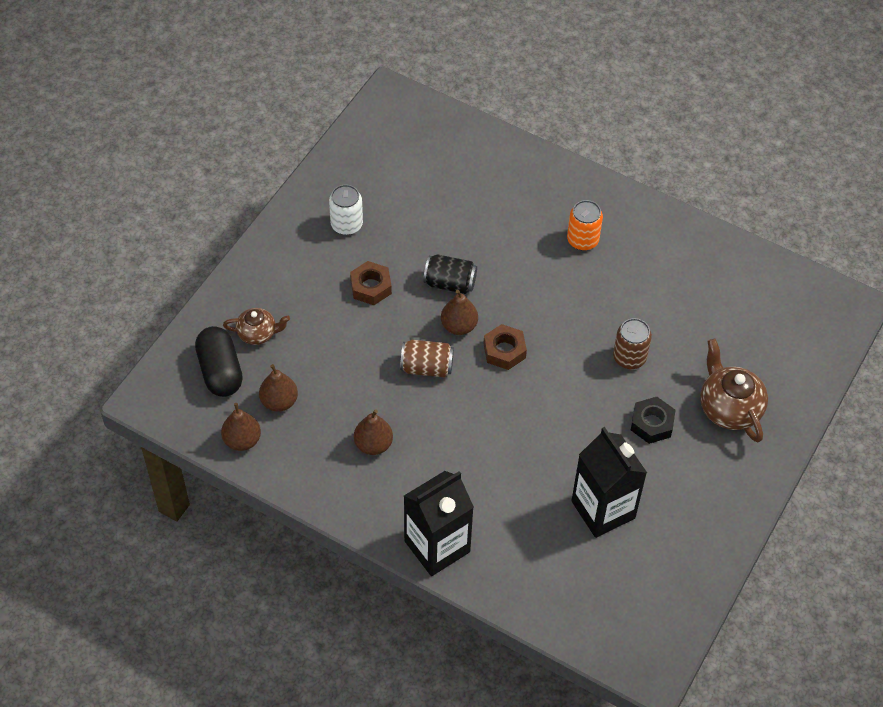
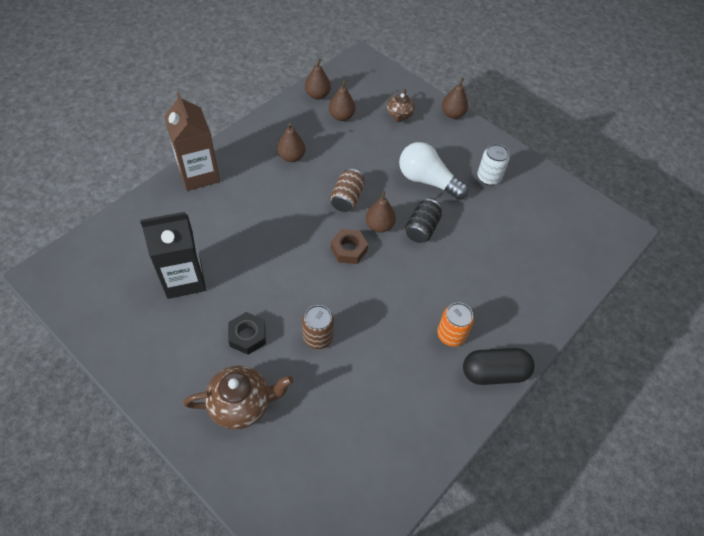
camera: 100 degrees right, 0 degrees up
black capsule [195,326,243,397] -> black capsule moved to [463,348,535,385]
brown nut [350,261,392,305] -> white light bulb [399,142,468,200]
black carton [404,471,474,576] -> brown carton [164,92,220,191]
none -> brown pear [442,78,468,119]

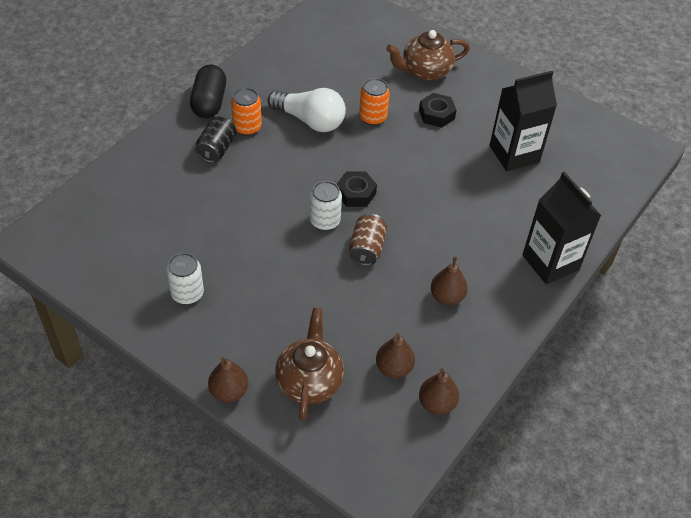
camera: 175 degrees right, 5 degrees down
brown carton [164,92,220,191] -> black carton [522,171,601,284]
brown can [302,305,334,349] -> orange can [359,78,390,125]
brown nut [331,229,368,264] -> black nut [336,171,377,207]
brown pear [366,191,396,233] -> white can [310,181,342,231]
brown teapot [387,89,415,122] -> brown teapot [275,308,344,421], size x1.64
white light bulb [399,142,468,200] -> white light bulb moved to [267,88,346,132]
black can [405,199,442,243] -> black can moved to [195,116,236,163]
black capsule [463,348,535,385] -> black capsule turned 75 degrees counterclockwise [190,64,226,118]

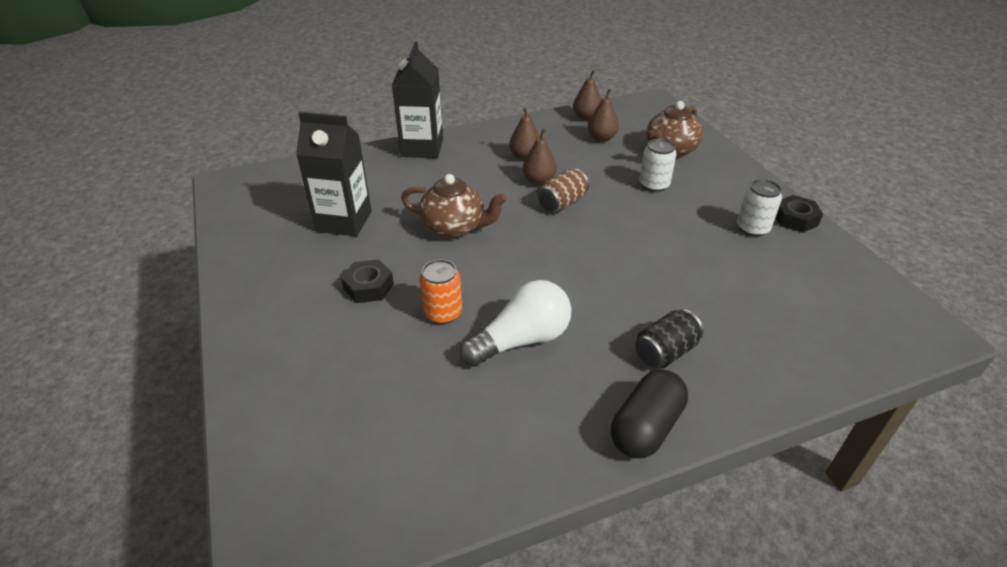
camera: 145 degrees left, 10 degrees down
brown pear [208,357,248,402] -> brown pear moved to [523,129,557,185]
orange can [231,88,262,136] -> none
white light bulb [267,88,346,132] -> white light bulb turned 90 degrees clockwise [459,280,571,367]
white can [310,181,342,231] -> white can moved to [639,139,676,192]
black nut [336,171,377,207] -> black nut moved to [776,195,823,233]
brown teapot [386,30,470,80] -> brown teapot moved to [401,174,507,238]

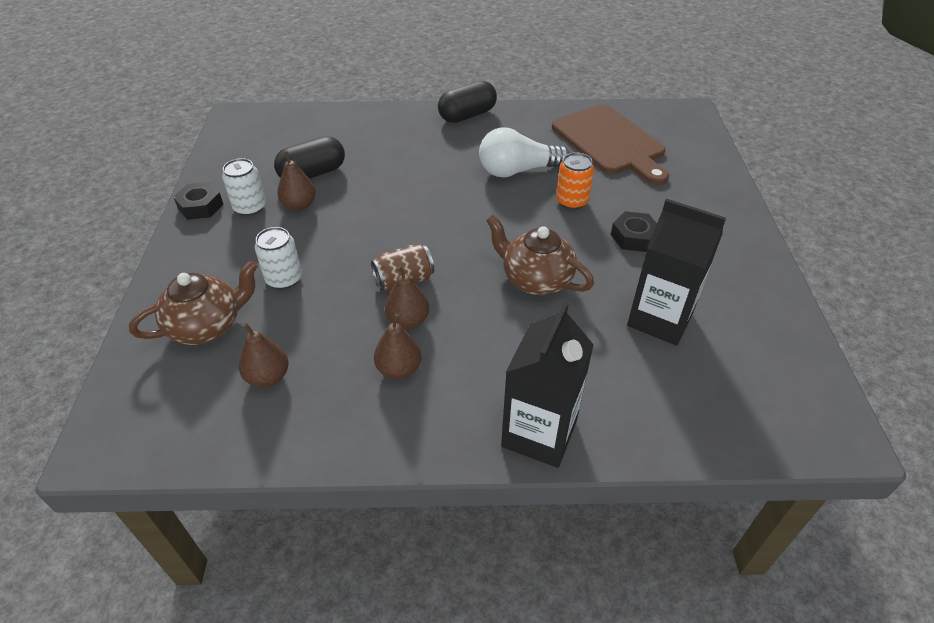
camera: 160 degrees left, 5 degrees up
brown pear [573,70,602,121] -> brown pear moved to [277,151,316,211]
black can [635,309,703,369] -> none
none -> black capsule [274,136,345,179]
none -> brown cutting board [552,104,669,185]

